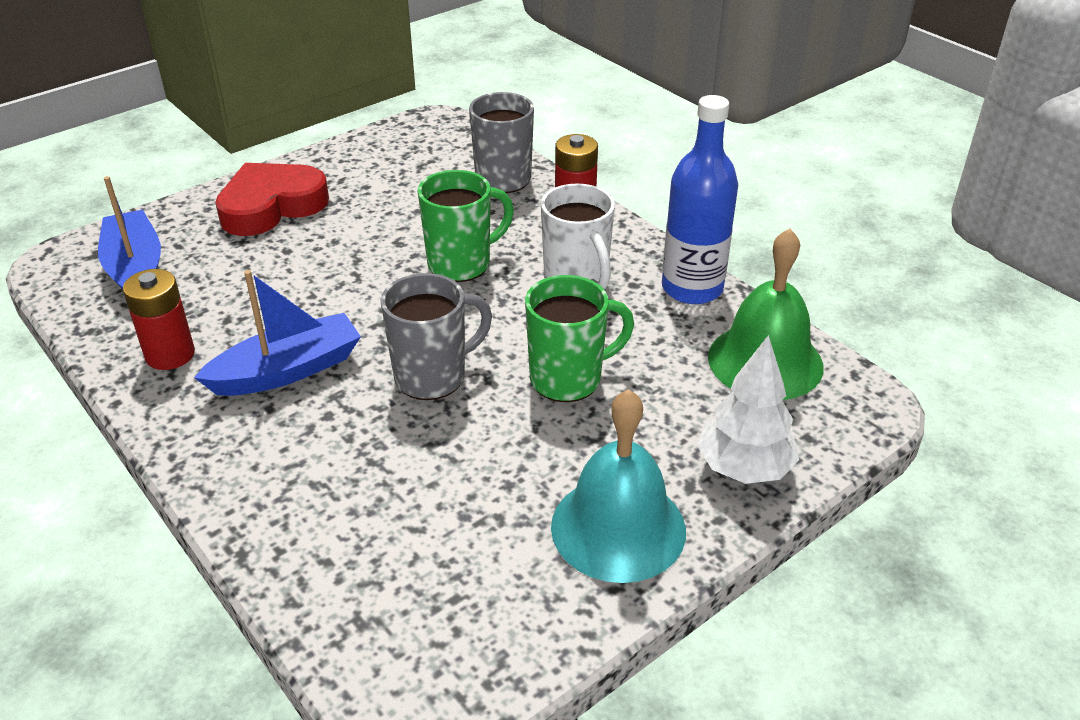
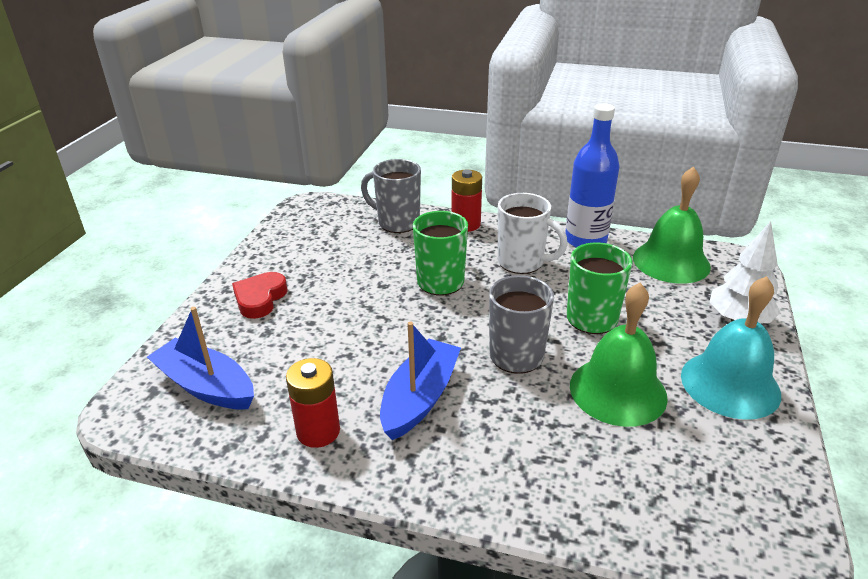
camera: 35 degrees left, 5 degrees down
red heart [215,163,329,236] -> red heart [232,272,288,319], size x0.65
none -> green bell [570,283,668,427]

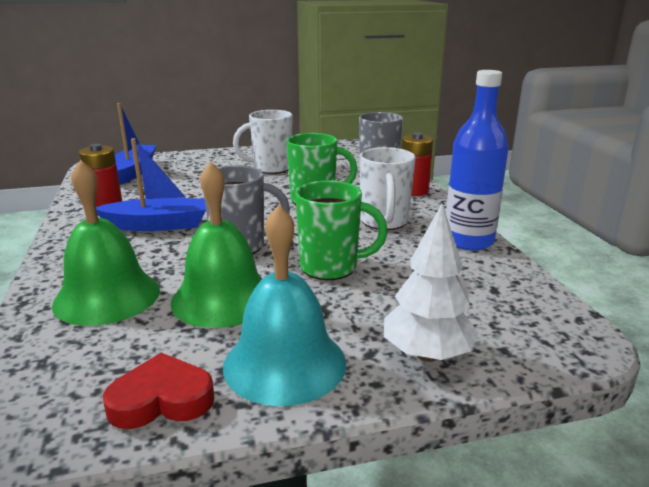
camera: 60 degrees right, 10 degrees down
red heart [232,272,288,319] -> red heart moved to [103,353,215,429]
green bell [633,166,711,284] -> green bell moved to [52,160,160,326]
none -> white mug [233,110,293,174]

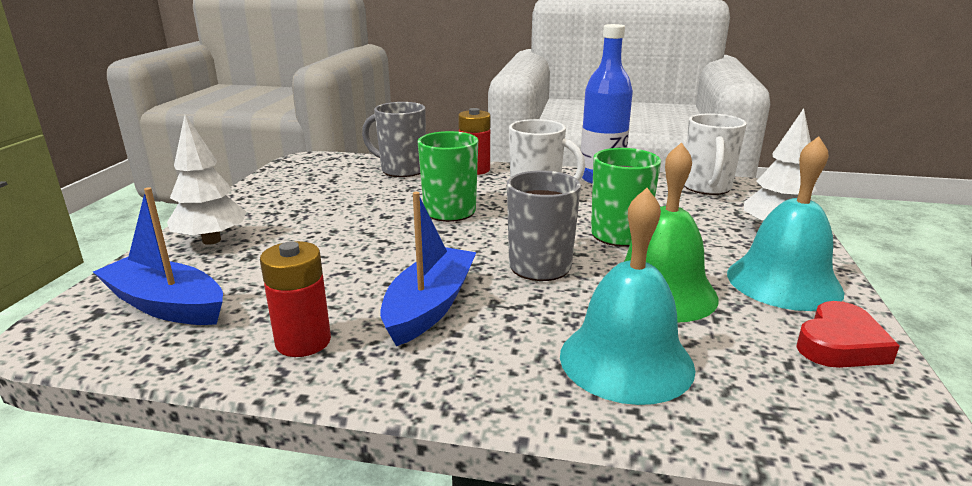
camera: 65 degrees left, 0 degrees up
green bell [52,160,160,326] -> turquoise bell [560,188,695,405]
red heart [103,353,215,429] -> red heart turned 150 degrees counterclockwise [796,301,899,368]
white mug [233,110,293,174] -> white mug moved to [684,113,747,195]
none -> white tree [167,114,246,245]

